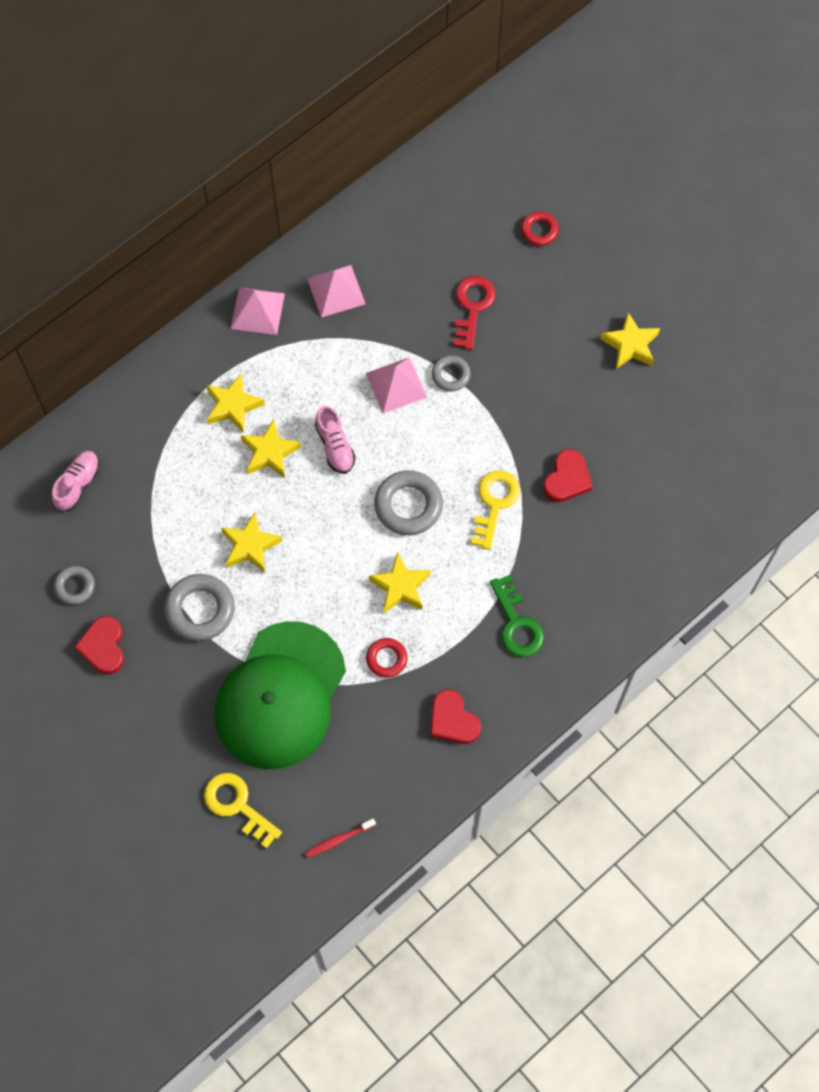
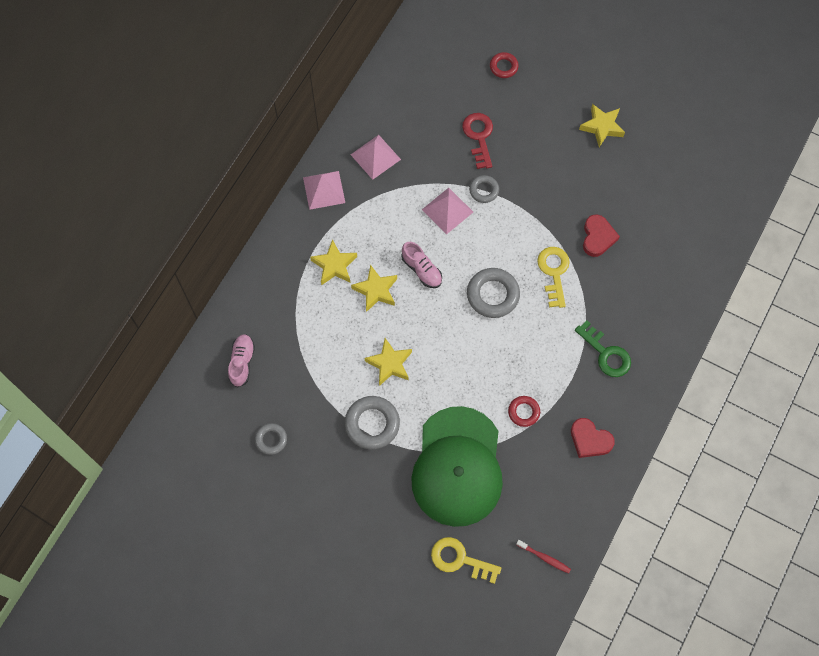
camera: 20 degrees left, 0 degrees up
red heart [74,616,124,675] -> none
red toothbrush [305,819,376,858] -> red toothbrush turned 105 degrees counterclockwise [516,540,571,574]
yellow star [369,552,431,613] -> none

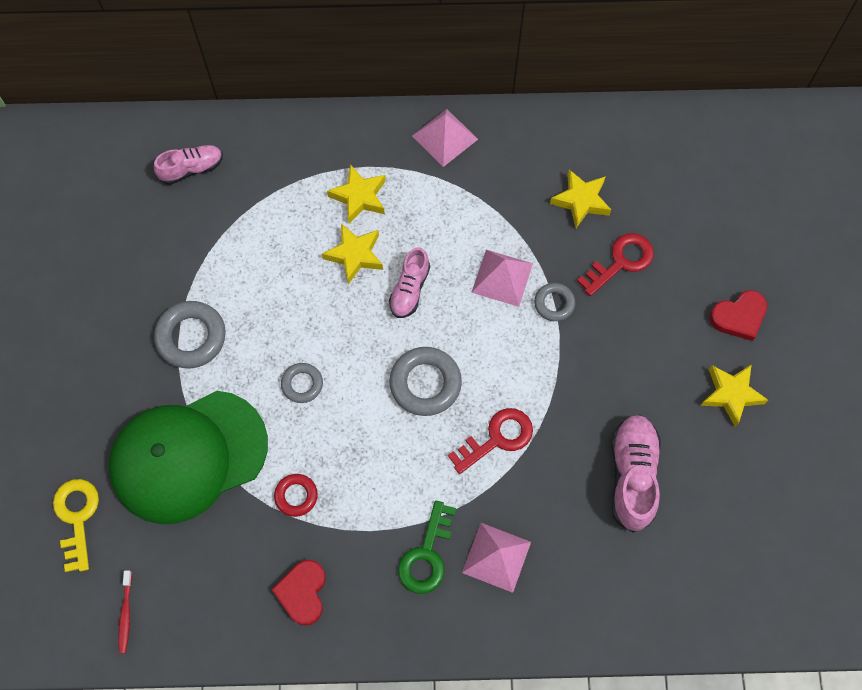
camera: 60 degrees right, 0 degrees up
grey ring [255,423,287,455] -> grey ring moved to [281,363,323,403]
pink pyramid [350,135,401,180] -> pink pyramid moved to [462,523,531,593]
yellow star [365,338,412,386] -> yellow star moved to [550,169,611,228]
red ring [490,52,519,78] -> none
yellow key [537,247,570,308] -> red key [448,408,533,474]
red heart [583,214,620,257] -> red heart moved to [710,290,767,341]
none -> pink shoe [611,415,661,533]

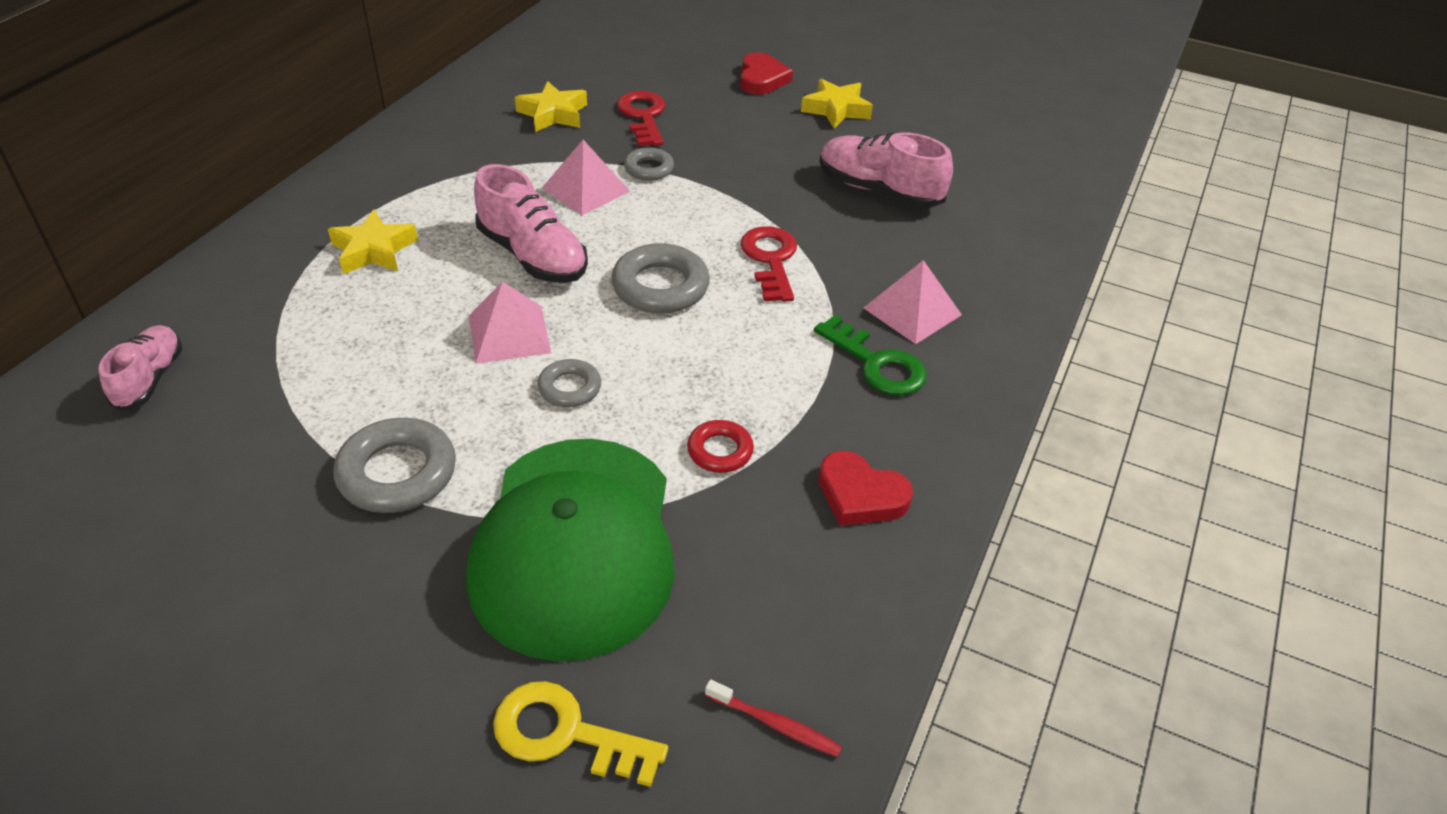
camera: 65 degrees left, 25 degrees down
yellow star [322,224,383,284] -> none
pink shoe [389,247,430,318] -> pink shoe [474,164,588,283], size x1.57
pink pyramid [412,109,478,167] -> pink pyramid moved to [469,281,551,364]

